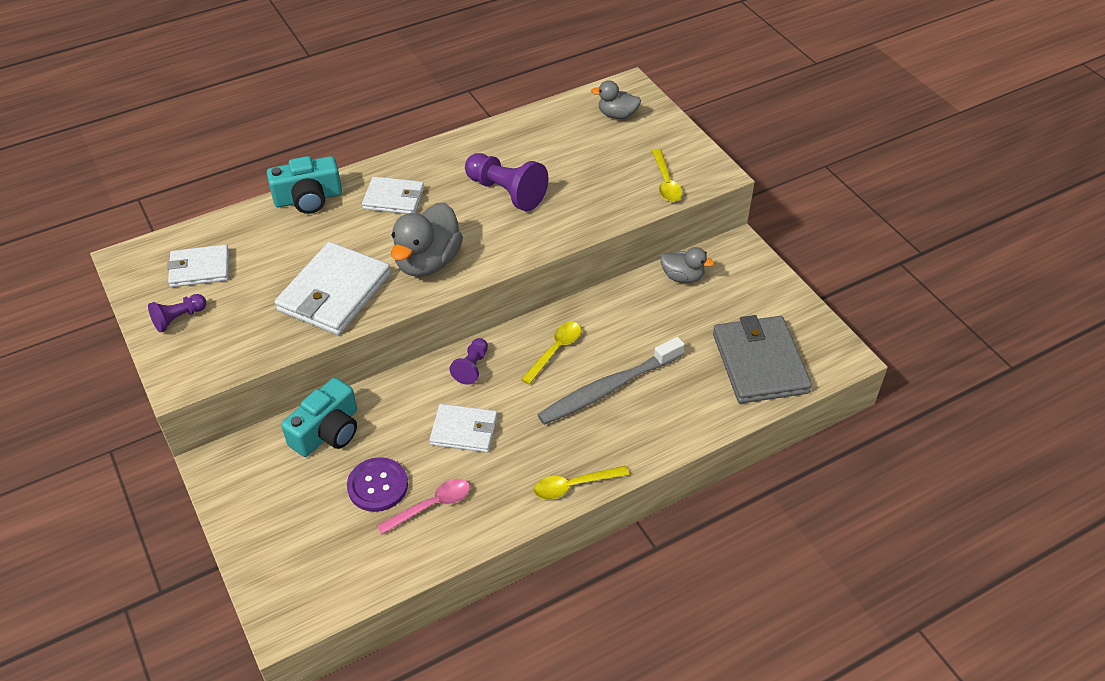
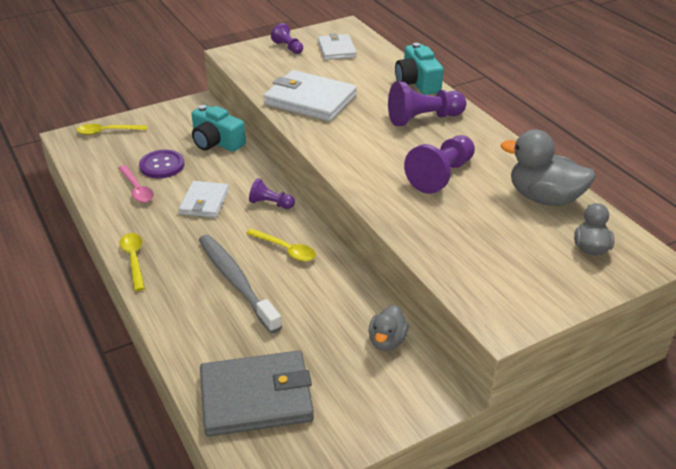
camera: 90 degrees right, 10 degrees down
white wallet [362,177,424,214] -> purple pawn [388,82,466,126]
grey duck [391,203,463,277] -> grey duck moved to [501,129,596,206]
yellow spoon [652,149,683,202] -> yellow spoon moved to [77,124,147,135]

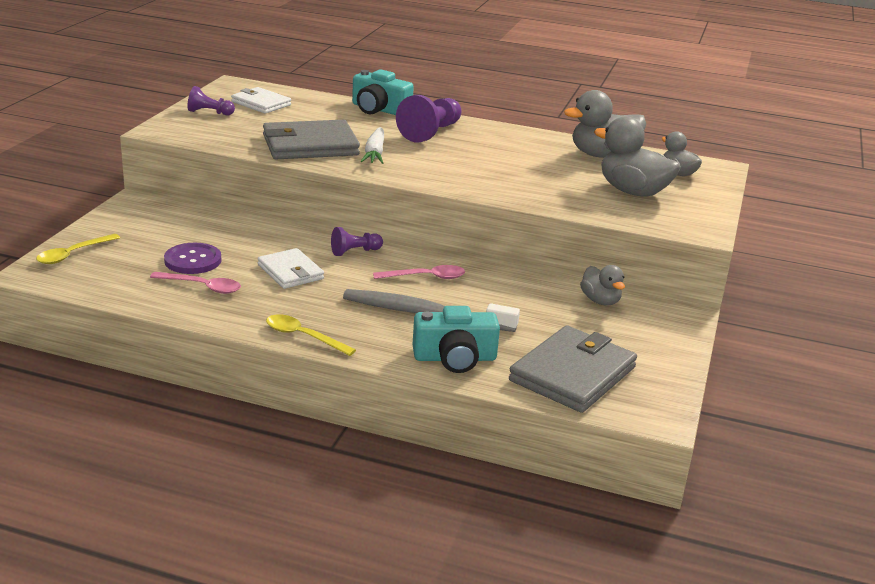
camera: 45 degrees left, 10 degrees down
turquoise camera [191,105,246,152] -> turquoise camera moved to [413,306,500,373]
yellow spoon [246,228,316,262] -> pink spoon [373,265,465,279]
white wallet [264,70,357,121] -> grey wallet [263,120,360,159]
purple pawn [404,135,475,194] -> none
none -> white carrot [360,127,384,164]
none -> grey duck [594,116,681,197]

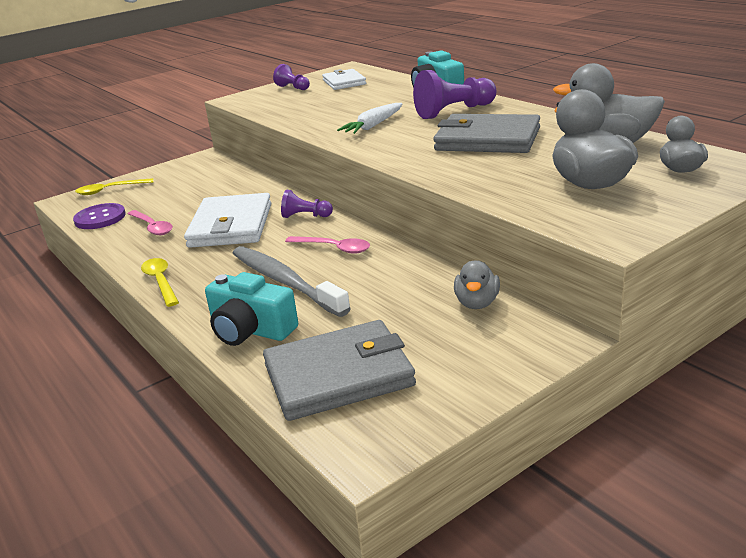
camera: 40 degrees right, 0 degrees up
purple button [164,243,222,274] -> purple button moved to [73,203,126,229]
white wallet [257,248,324,289] -> white wallet [184,193,271,248], size x1.65
grey wallet [263,120,360,159] -> grey wallet moved to [433,114,540,153]

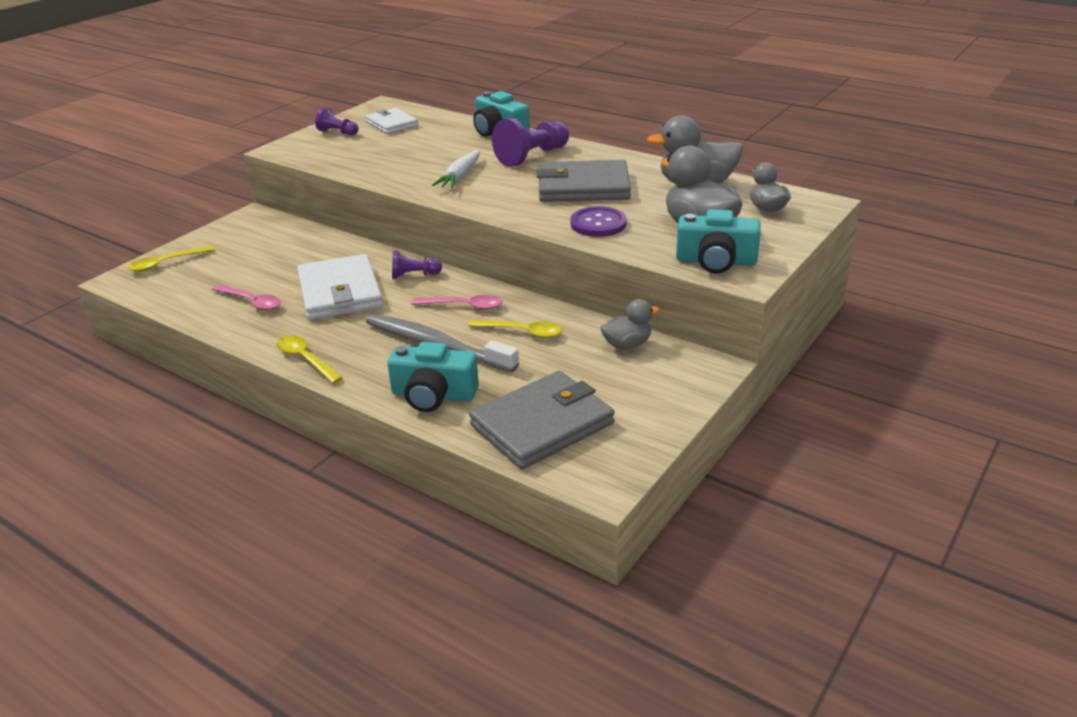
camera: 20 degrees left, 5 degrees up
purple button [73,203,126,229] -> purple button moved to [570,206,627,237]
grey duck [454,260,500,309] -> grey duck turned 105 degrees counterclockwise [600,299,660,350]
none -> yellow spoon [468,320,562,338]
none -> turquoise camera [676,209,761,273]

